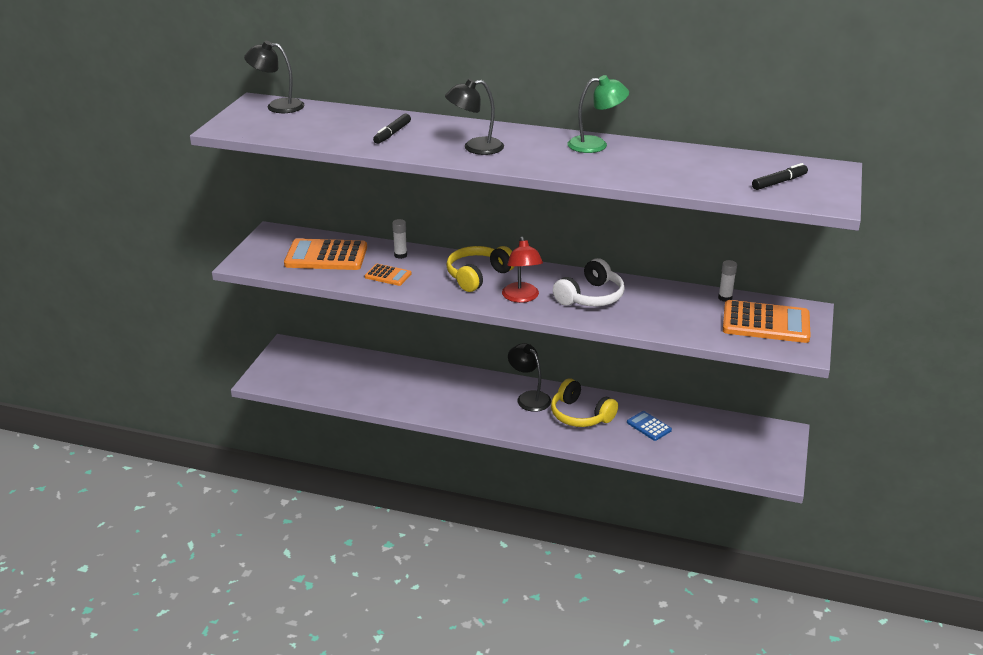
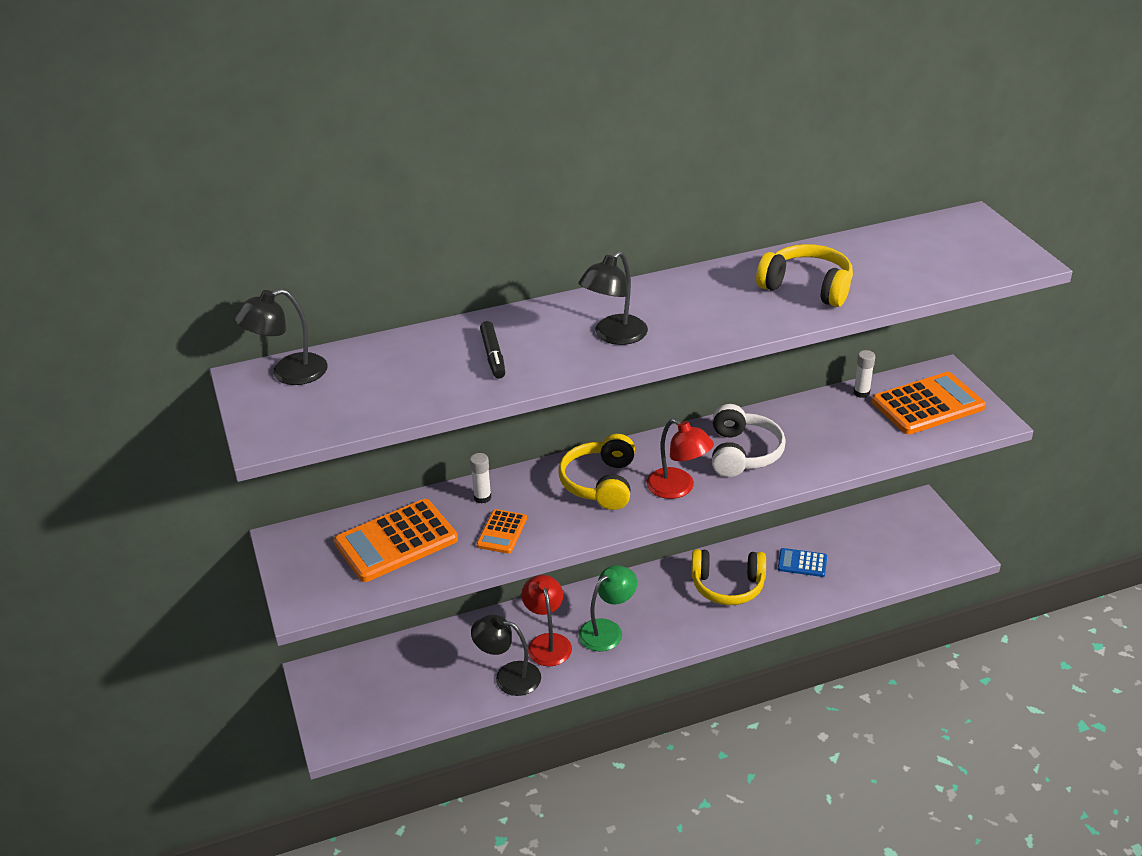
camera: 35 degrees left, 5 degrees up
orange calculator [365,264,411,286] -> orange calculator turned 120 degrees clockwise [477,509,527,554]
black lamp [508,343,551,412] -> black lamp moved to [471,615,541,696]
green lamp [567,75,629,153] -> green lamp moved to [578,565,637,651]
black marker [752,163,808,190] -> none
none -> red lamp [521,575,572,666]
none -> yellow headphones [756,244,853,307]

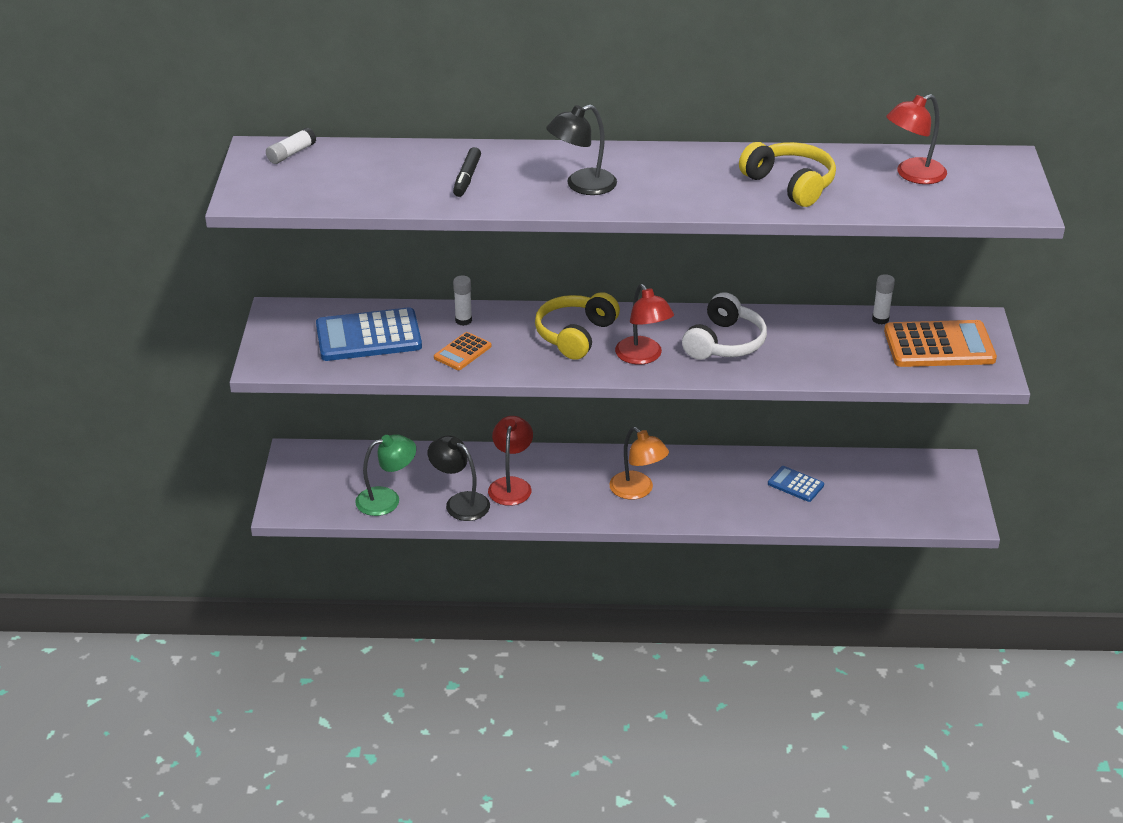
camera: 20 degrees right, 0 degrees up
black lamp [234,289,328,385] -> white glue stick [266,128,316,164]
orange calculator [334,499,458,582] -> blue calculator [316,307,422,361]
green lamp [578,565,637,651] -> green lamp moved to [355,434,416,516]
yellow headphones [691,549,766,605] -> none
none -> orange lamp [609,427,669,500]
none -> red lamp [886,94,947,184]

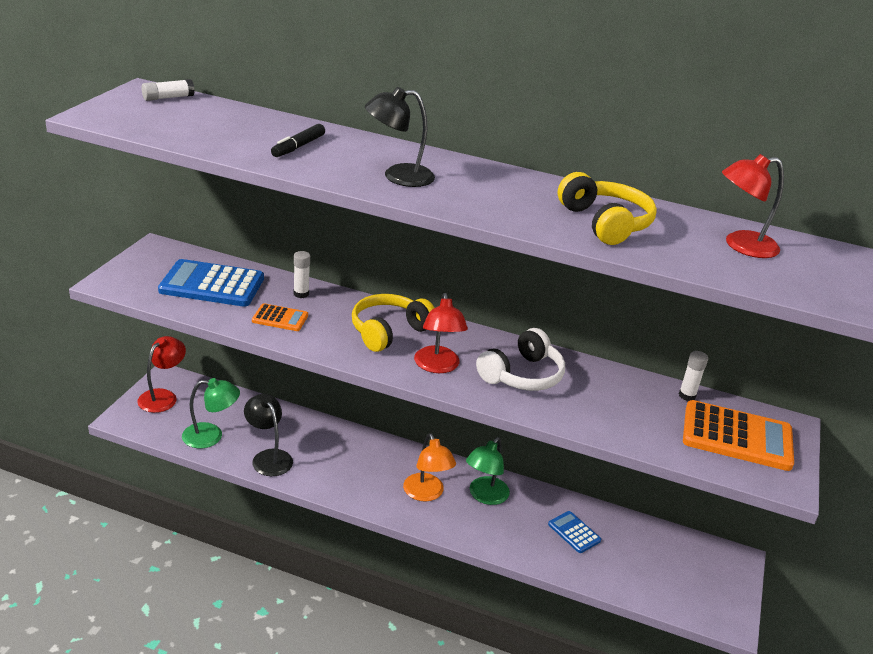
camera: 15 degrees right, 5 degrees down
orange calculator [434,332,492,370] -> orange calculator turned 135 degrees counterclockwise [252,303,308,331]
red lamp [488,416,533,506] -> red lamp moved to [137,336,186,413]
none -> green lamp [466,437,510,505]

